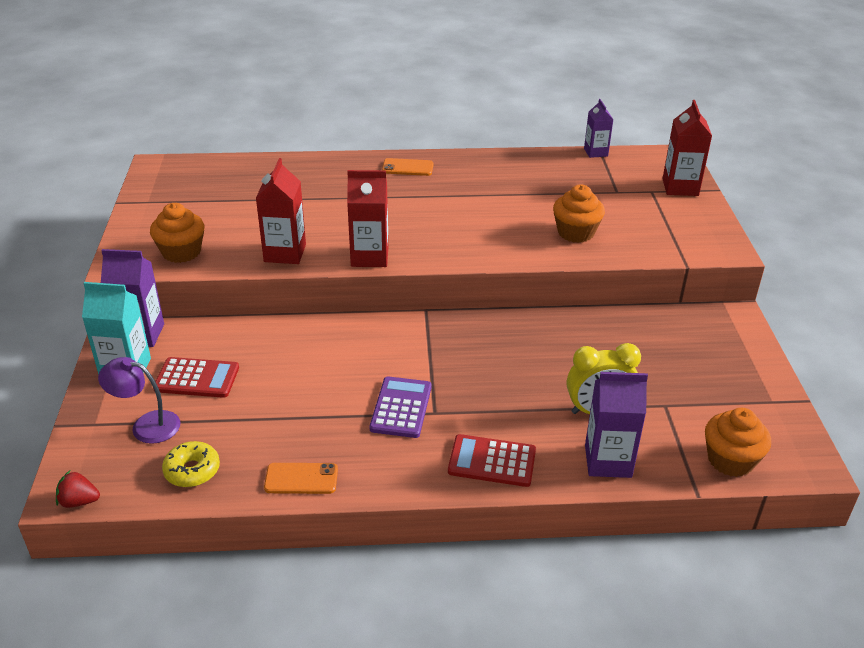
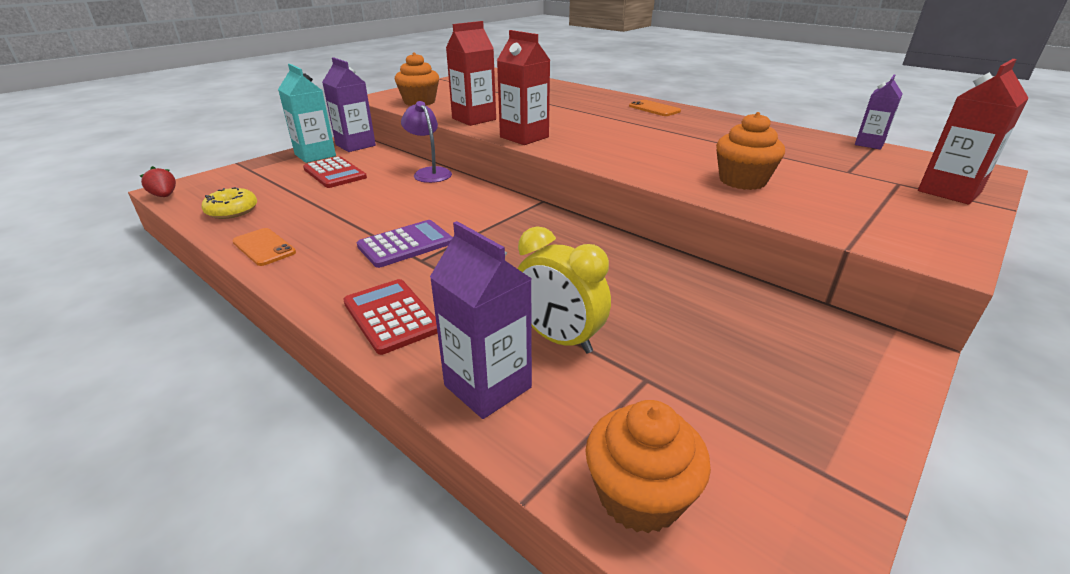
camera: 45 degrees right, 5 degrees down
purple lamp [98,357,180,444] -> purple lamp moved to [401,101,452,183]

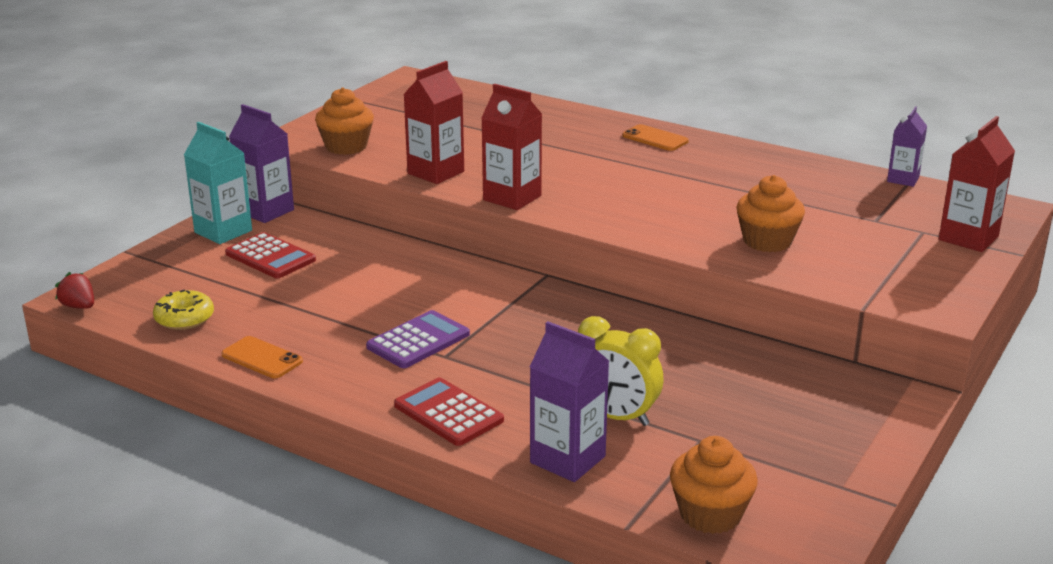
camera: 10 degrees left, 5 degrees down
purple lamp [401,101,452,183] -> none

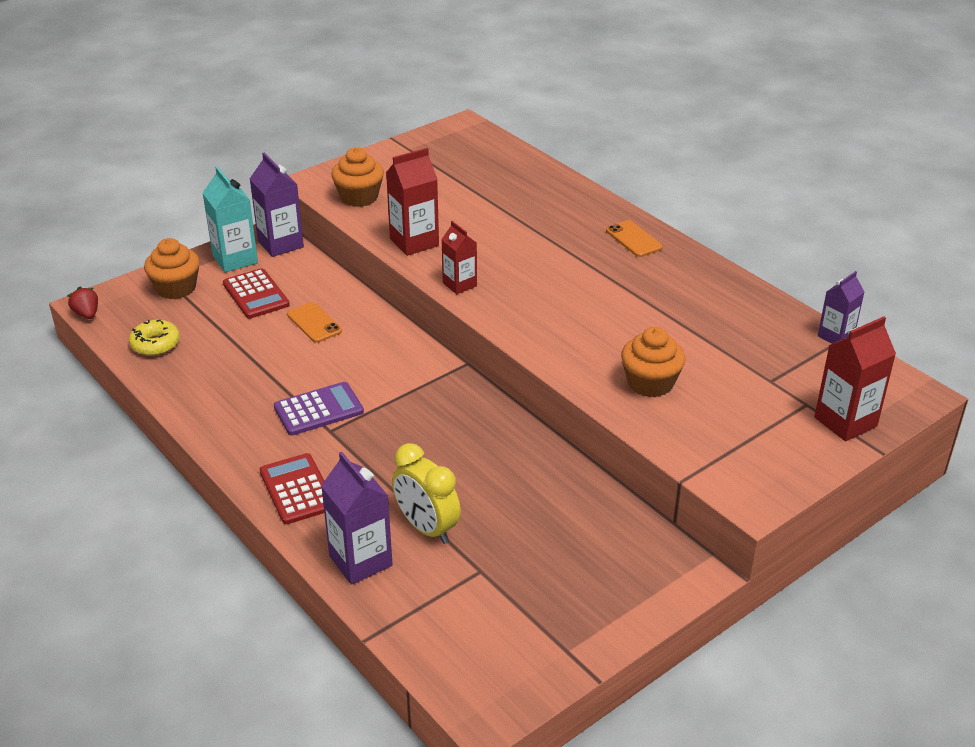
camera: 20 degrees right, 10 degrees up
orange phone [221,336,303,378] -> orange phone moved to [287,302,342,343]
red carton [481,84,542,210] -> red carton [441,221,477,294], size x0.65
orange cupcake [670,436,758,534] -> orange cupcake moved to [144,238,200,299]

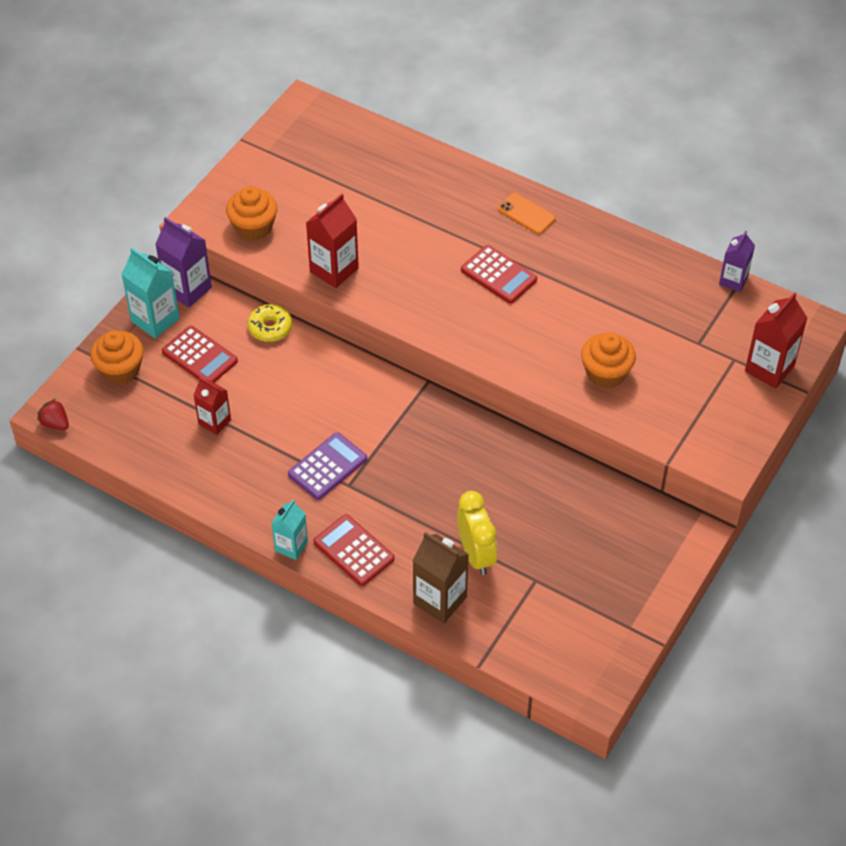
camera: 20 degrees left, 15 degrees up
yellow donut [129,320,180,356] -> yellow donut moved to [248,304,292,342]
orange phone [287,302,342,343] -> none
purple carton [321,452,393,585] -> brown carton [413,532,469,623]
yellow clock [392,443,461,544] -> yellow clock turned 135 degrees counterclockwise [457,491,497,575]
red carton [441,221,477,294] -> red carton moved to [194,377,231,435]
none -> turquoise carton [271,500,308,560]
none -> red calculator [461,245,537,304]

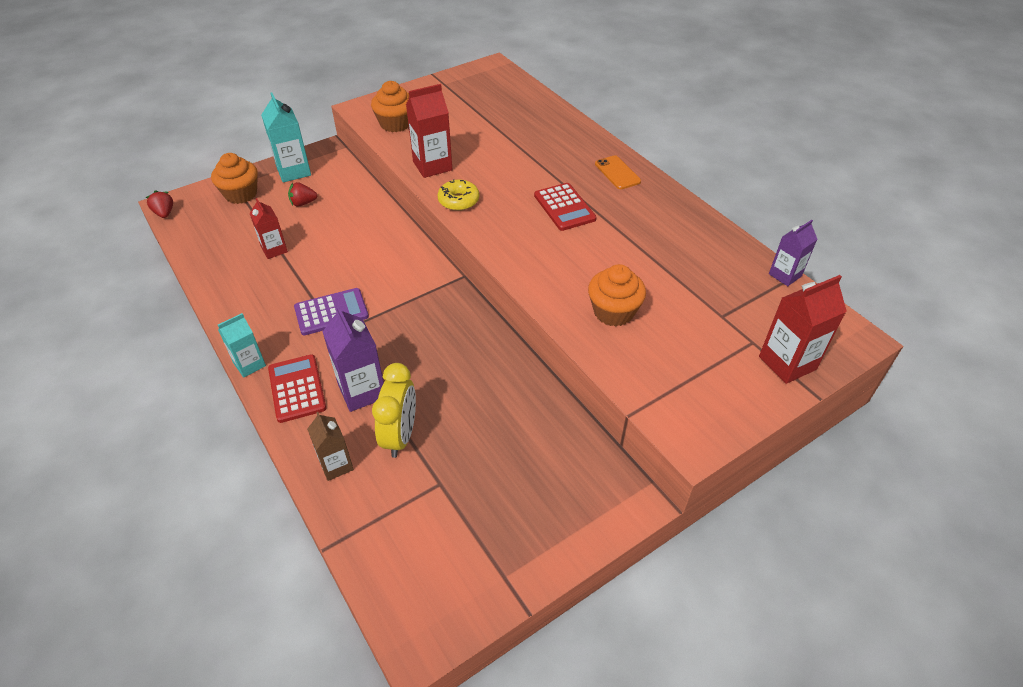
camera: 25 degrees right, 5 degrees down
purple carton [155,217,212,308] -> purple carton moved to [323,305,384,412]
red calculator [162,326,238,383] -> red strawberry [288,182,317,207]
yellow donut [248,304,292,342] -> yellow donut moved to [438,179,479,211]
brown carton [413,532,469,623] -> brown carton [307,412,354,481], size x0.65

